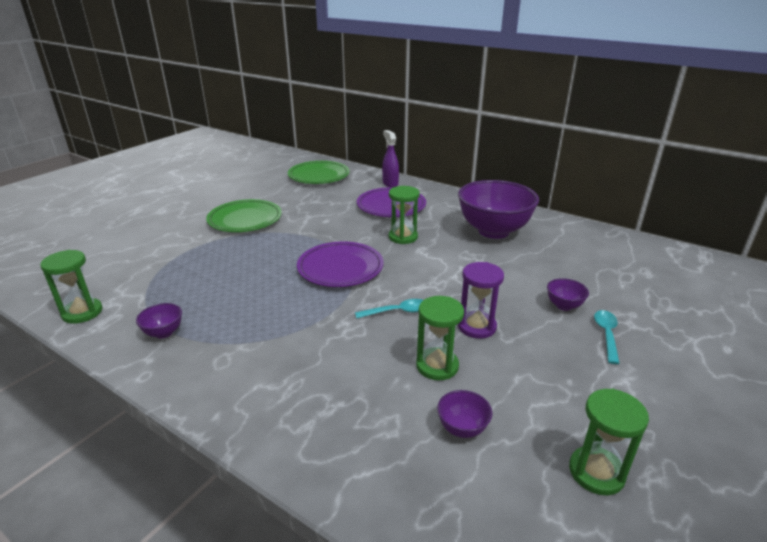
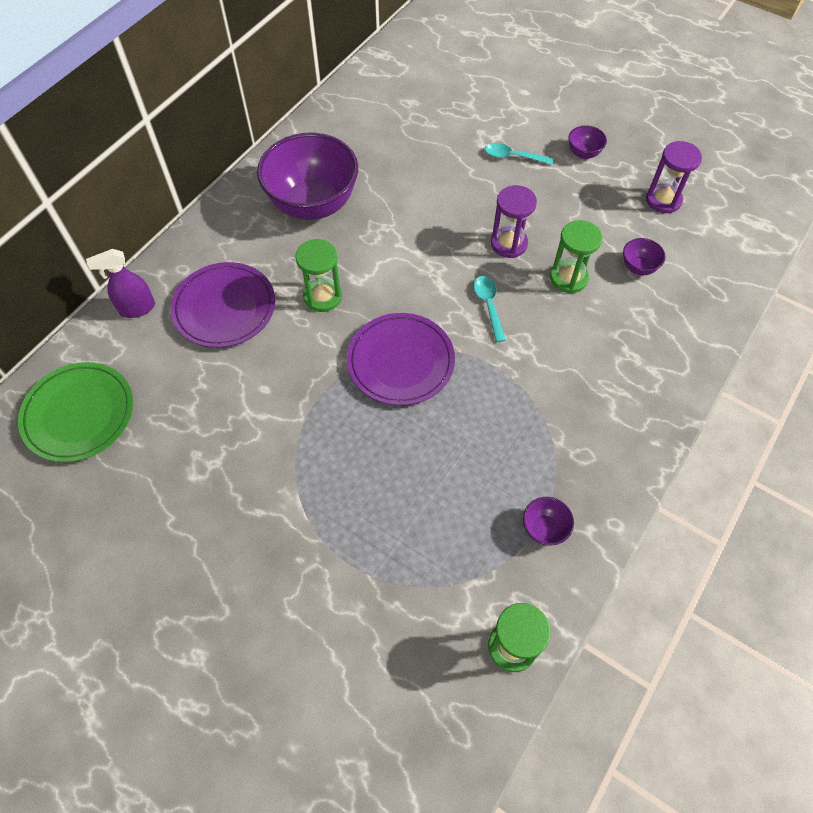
camera: 90 degrees left, 30 degrees up
green plate [206,199,282,232] -> none
purple bowl [547,278,589,311] -> purple bowl moved to [569,125,607,159]
green hourglass [569,389,649,496] -> purple hourglass [646,141,702,213]

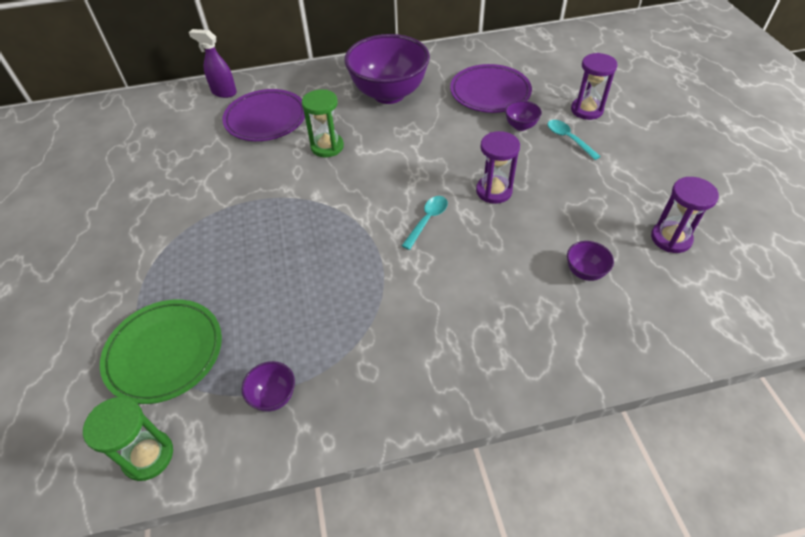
camera: 45 degrees right, 10 degrees down
green plate [18,362,133,462] -> green plate moved to [100,299,222,404]
purple plate [347,313,455,406] -> purple plate moved to [450,64,532,113]
green hourglass [550,220,602,293] -> none
purple bowl [569,125,607,159] -> purple bowl moved to [505,101,542,131]
none -> purple hourglass [571,53,617,120]

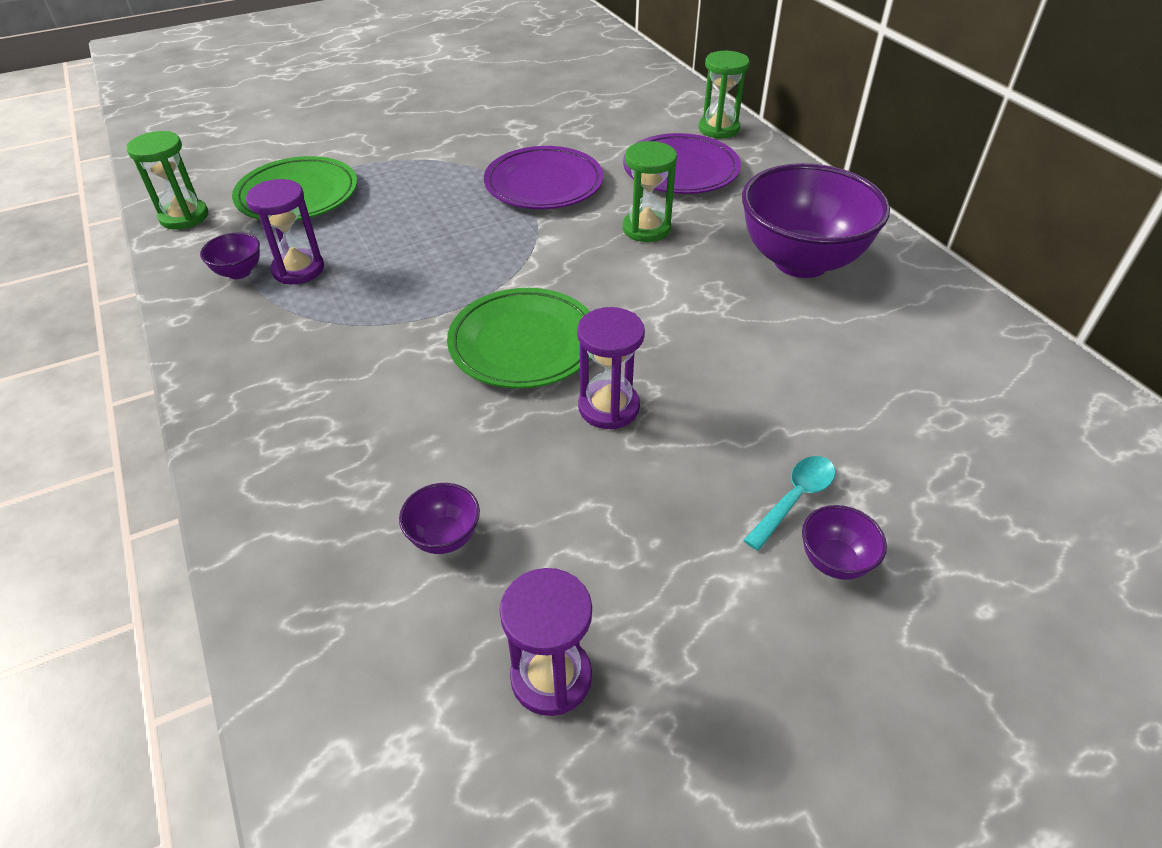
camera: 75 degrees right, 5 degrees down
purple spray bottle [189,29,237,98] -> green hourglass [699,51,749,139]
turquoise spoon [402,196,448,250] -> green plate [447,288,591,389]
purple plate [450,64,532,113] -> purple plate moved to [484,146,603,209]
purple bowl [505,101,542,131] -> purple bowl moved to [802,505,887,580]
purple hourglass [571,53,617,120] -> purple hourglass moved to [246,179,324,284]

